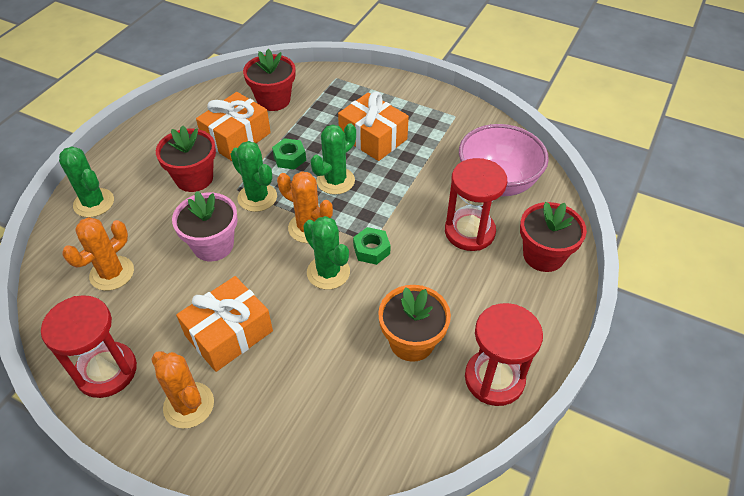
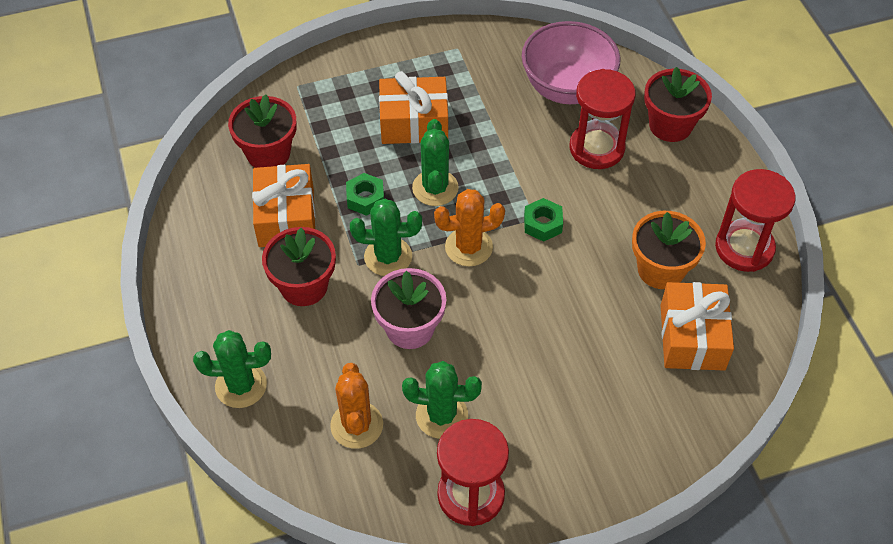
camera: 45 degrees left, 5 degrees up
orange cactus [151,351,214,429] -> none
orange gift [176,276,273,372] -> orange gift moved to [661,282,734,371]
green cactus [303,216,350,290] -> green cactus moved to [402,361,482,439]

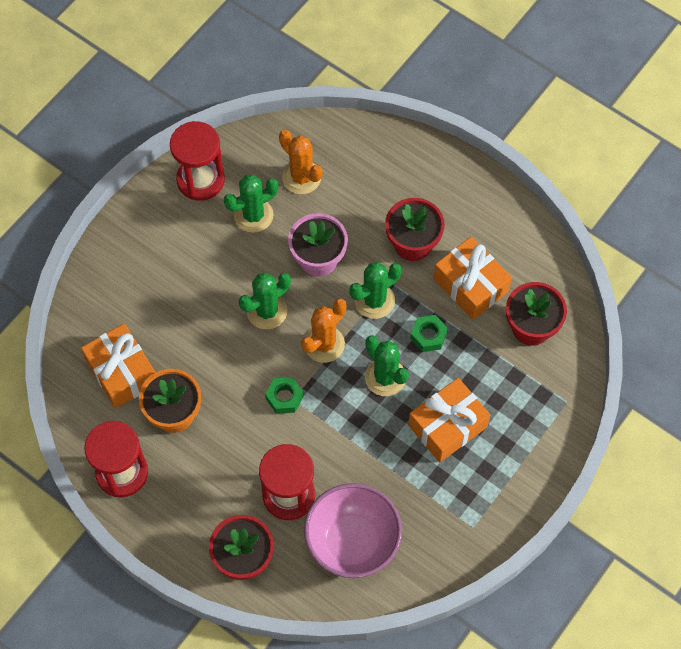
camera: 145 degrees right, 10 degrees up
green cactus [193,330,271,408] -> green cactus moved to [239,273,291,329]

